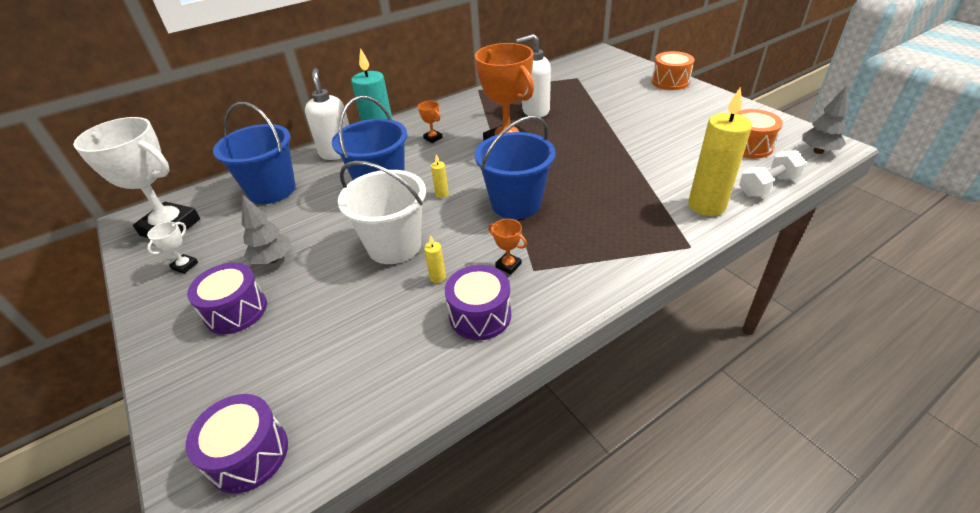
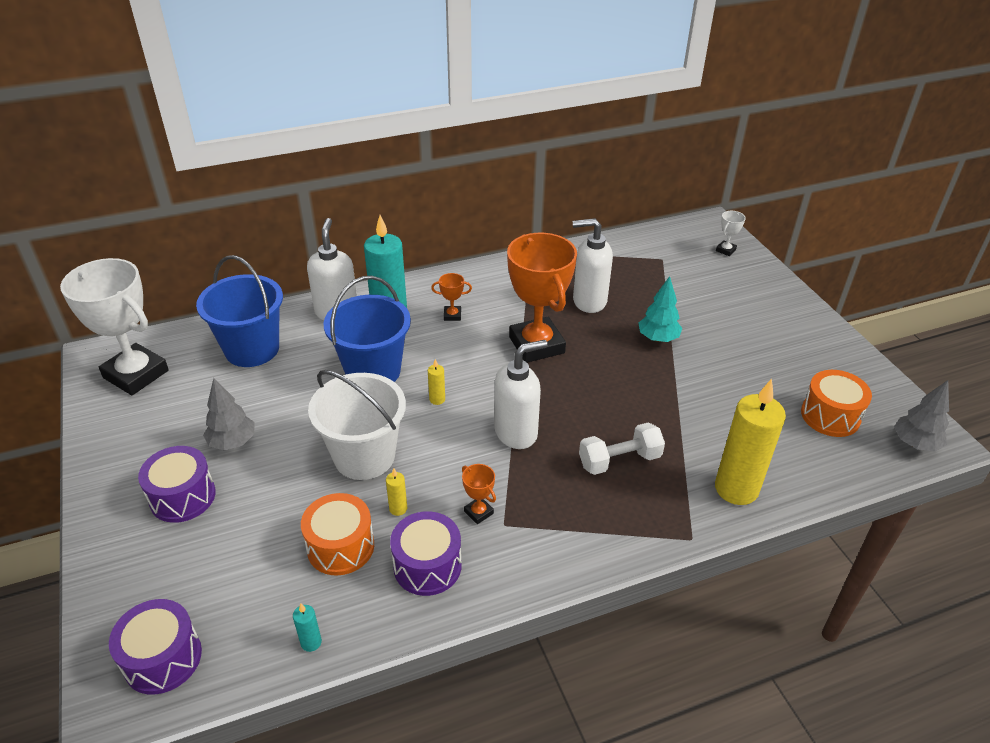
camera: 10 degrees right, 0 degrees up
white trophy [147,222,198,274] -> white trophy moved to [716,211,746,256]
orange trophy [418,101,443,143] -> orange trophy turned 60 degrees counterclockwise [431,273,472,321]
blue bucket [474,116,556,219] -> white soap dispenser [494,340,547,449]
orange drum [652,51,695,90] -> orange drum moved to [301,493,374,576]
white dumbbell [739,150,806,197] -> white dumbbell moved to [579,422,665,475]
none -> turquoise candle [293,604,322,652]
none -> turquoise tree [638,276,682,342]

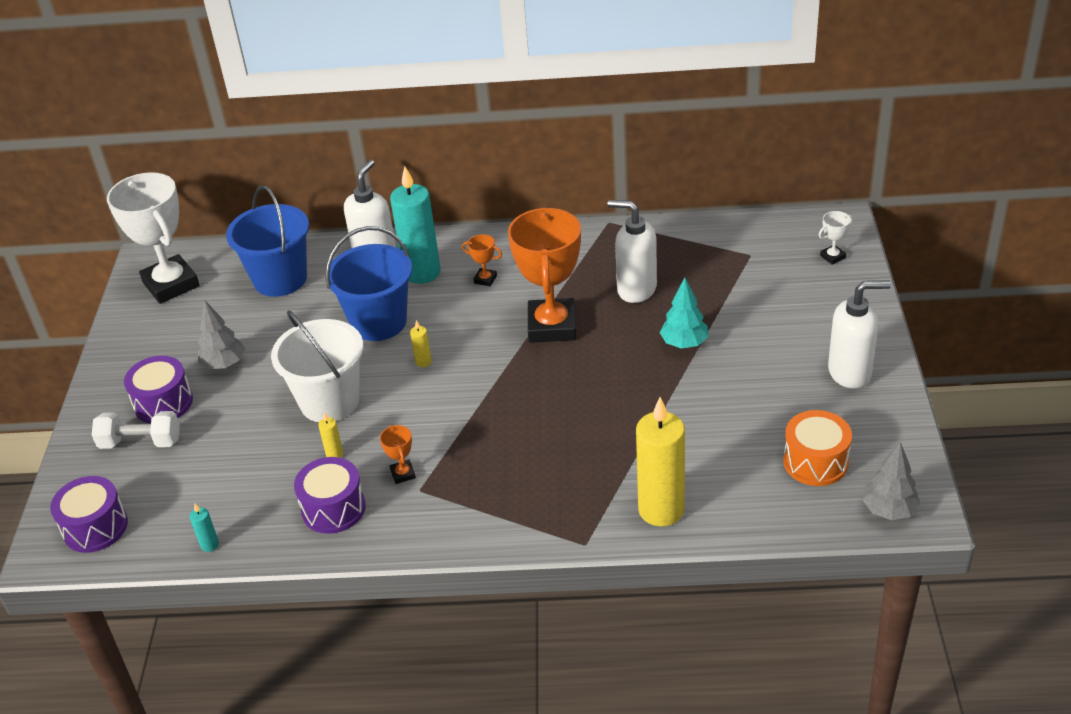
camera: 25 degrees right, 0 degrees up
orange drum [301,493,374,576] -> none
white soap dispenser [494,340,547,449] -> white soap dispenser moved to [828,280,891,389]
white dumbbell [579,422,665,475] -> white dumbbell moved to [92,411,180,449]

